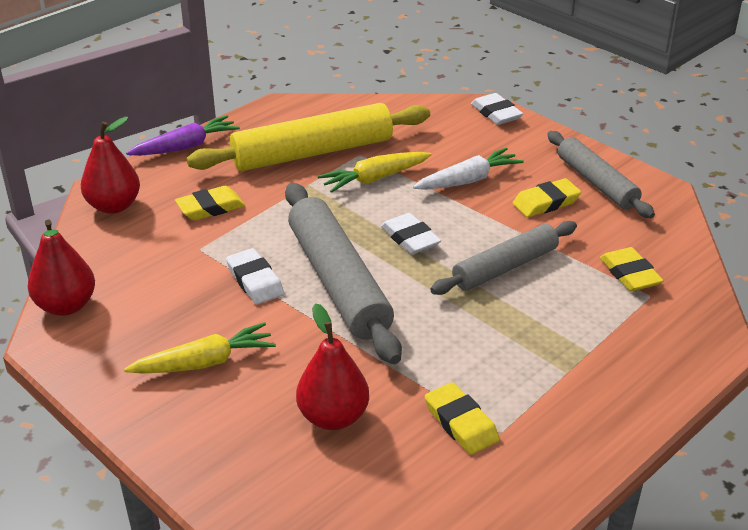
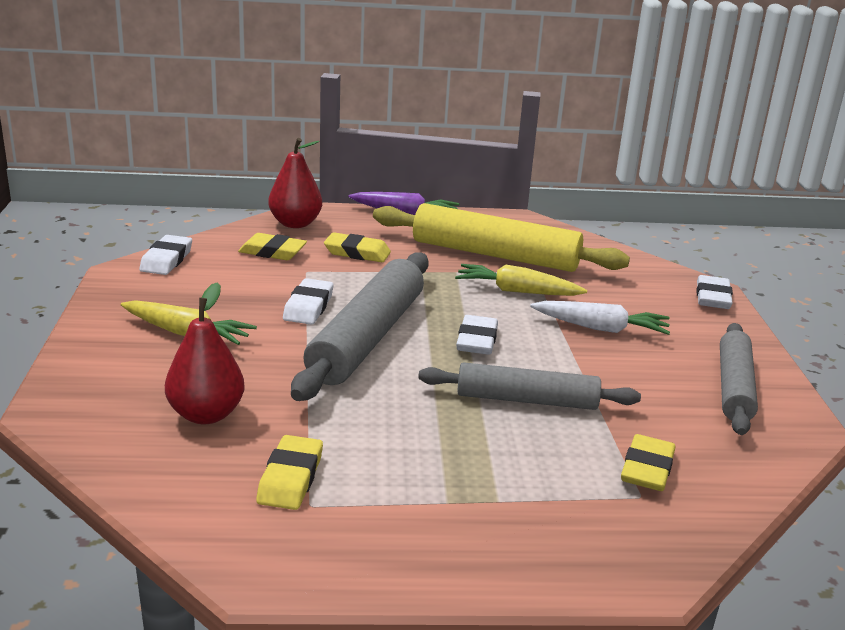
camera: 40 degrees right, 10 degrees down
red pear [28,220,95,316] -> white eraser [139,235,192,275]
yellow eraser [513,178,581,217] -> yellow eraser moved to [238,233,307,260]

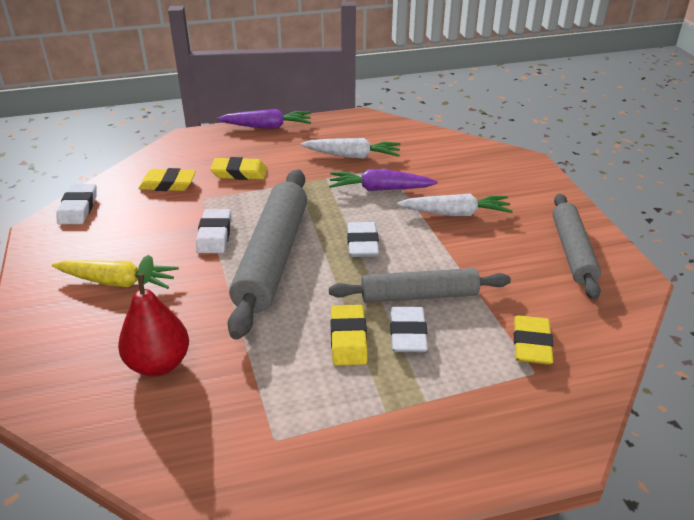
camera: 10 degrees left, 10 degrees up
yellow eraser [256,435,323,510] -> yellow eraser moved to [330,305,368,365]
red pear [269,138,322,228] -> none
yellow rolling pin [373,203,630,272] -> white carrot [301,138,401,159]
yellow carrot [455,264,587,296] -> purple carrot [329,169,438,191]
white eraser [696,275,733,309] -> white eraser moved to [390,307,428,352]

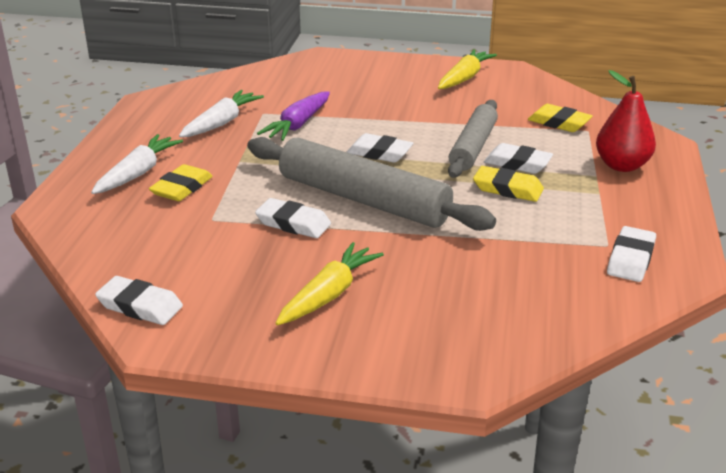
camera: 65 degrees left, 5 degrees down
red pear [118,255,189,376] -> red pear moved to [596,70,656,172]
yellow eraser [138,168,196,191] -> none
purple carrot [217,109,311,129] -> none
white carrot [397,194,513,216] -> white carrot moved to [91,134,183,194]
grey rolling pin [553,194,601,300] -> yellow carrot [438,49,497,89]
none -> white eraser [607,226,656,282]

